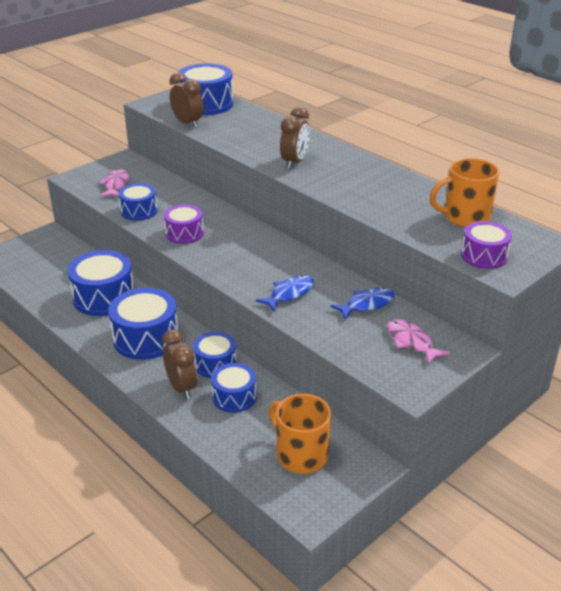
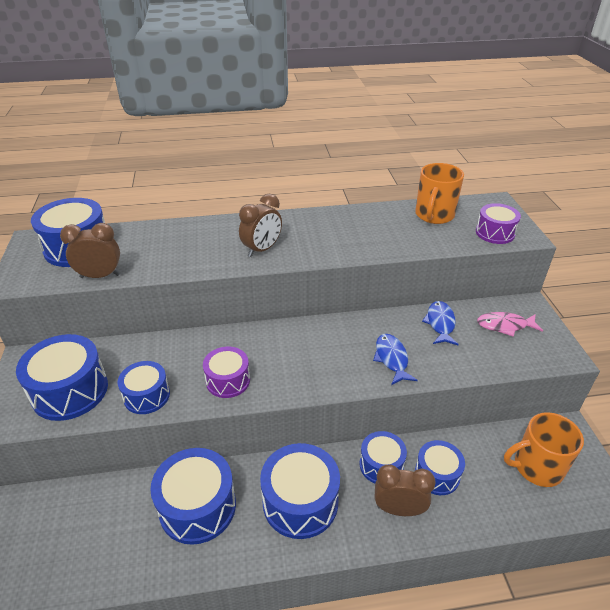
camera: 55 degrees left, 5 degrees up
pink fish [99,169,129,197] -> blue drum [16,334,108,421]
brown clock [280,107,310,169] -> brown clock turned 75 degrees clockwise [239,194,282,257]

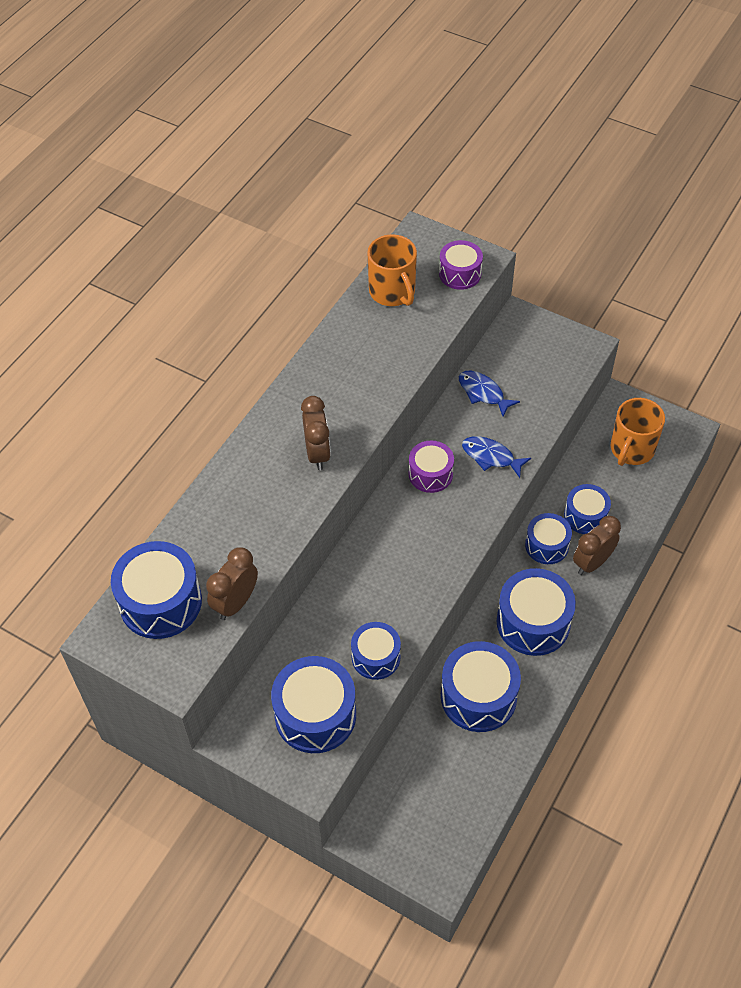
camera: 50 degrees left, 15 degrees up
purple drum [203,347,250,398] -> purple drum moved to [409,441,454,493]
pink fish [477,312,543,337] -> none

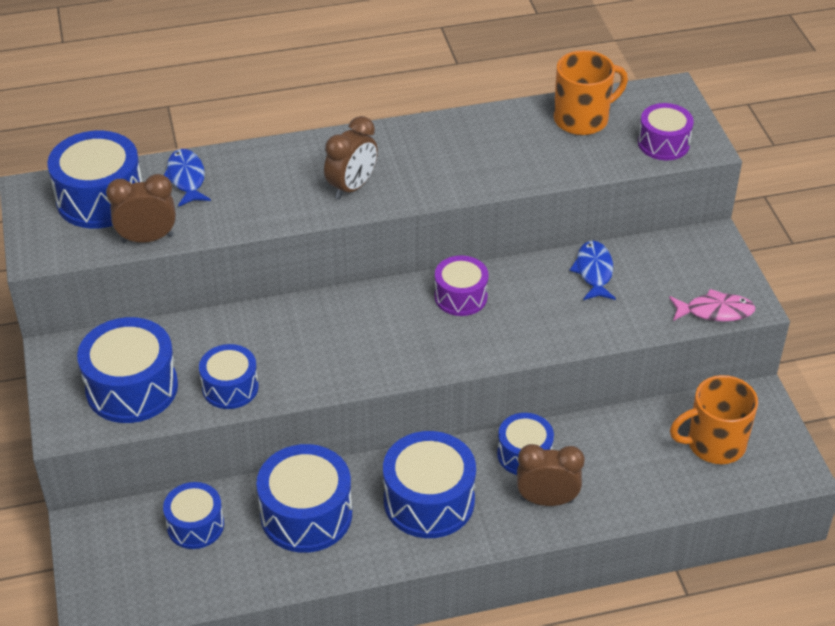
camera: 45 degrees right, 10 degrees down
orange mug [367,234,417,306] -> orange mug turned 135 degrees counterclockwise [554,50,628,135]
blue fish [462,436,531,478] -> blue fish moved to [164,149,211,207]
blue drum [564,484,611,534] -> blue drum moved to [163,482,224,549]
none -> pink fish [669,289,756,322]

